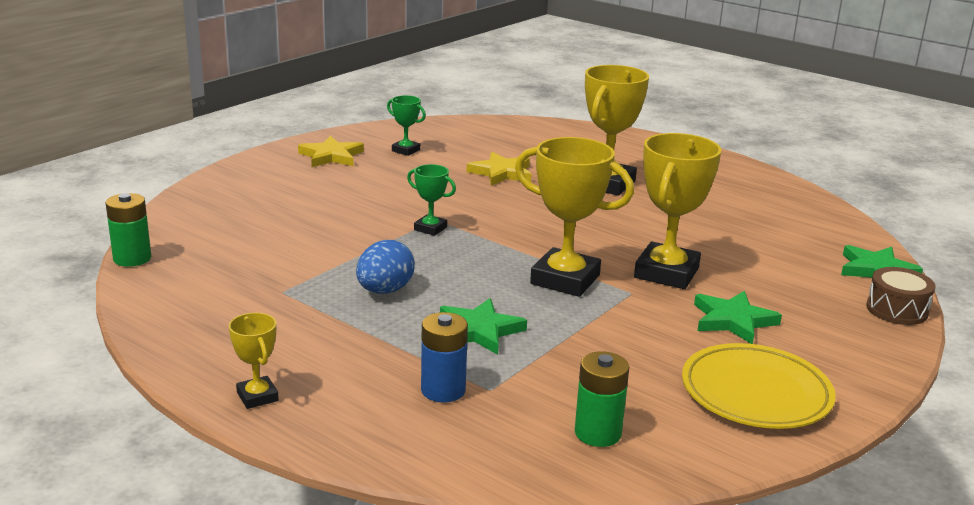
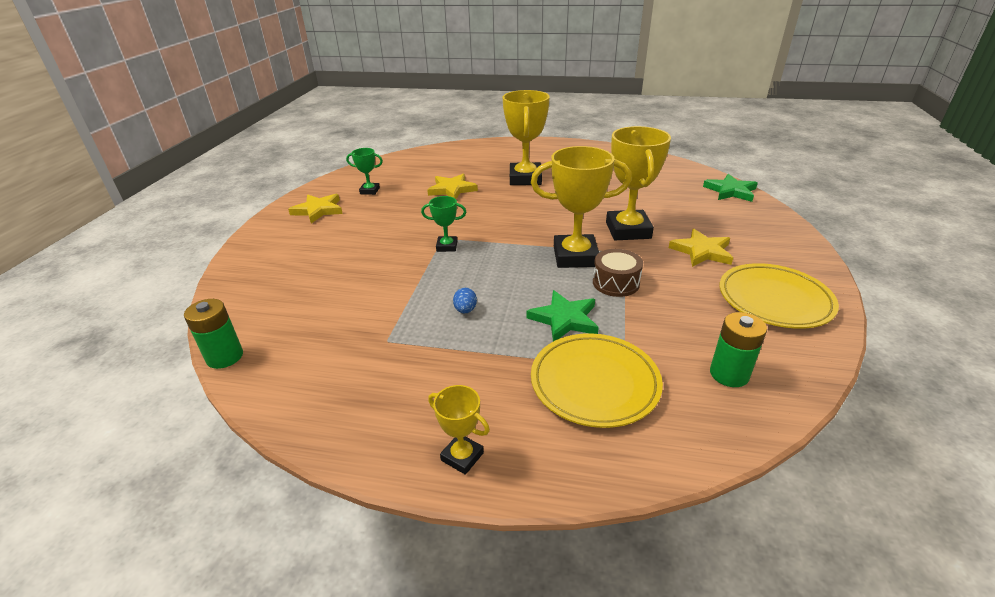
camera: 25 degrees left, 10 degrees up
blue egg [356,240,415,294] -> blue egg [453,288,477,314], size x0.54
blue battery [421,312,468,403] -> yellow plate [531,333,663,428]
green star [694,291,782,344] -> yellow star [669,229,733,267]
brown drum [866,267,936,325] -> brown drum moved to [593,249,643,297]

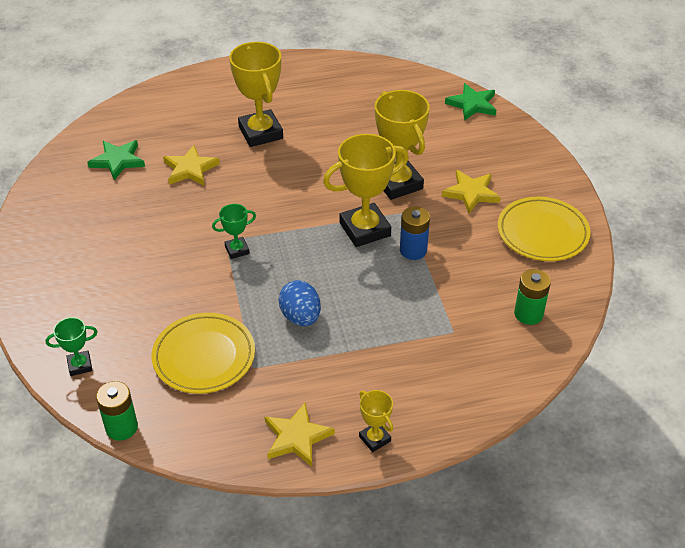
camera: 25 degrees left, 10 degrees up
yellow star [288,194,343,223] -> yellow star moved to [265,402,335,467]
green trophy [346,148,383,195] -> green trophy moved to [46,317,98,376]
yellow trophy [428,385,490,475] -> yellow trophy turned 45 degrees clockwise [359,390,393,452]
blue egg [453,288,477,314] -> blue egg [279,280,321,326], size x1.84
green star [527,290,599,341] -> green star moved to [87,140,145,180]
yellow plate [531,333,663,428] -> yellow plate moved to [152,313,255,394]
brown drum [593,249,643,297] -> blue battery [400,206,430,260]

